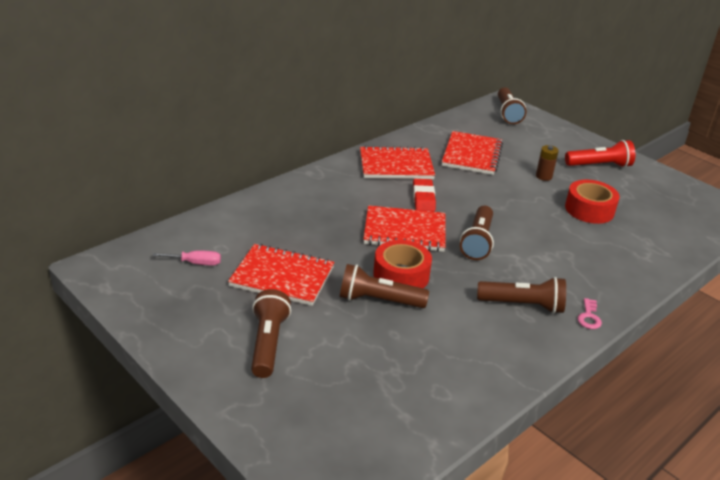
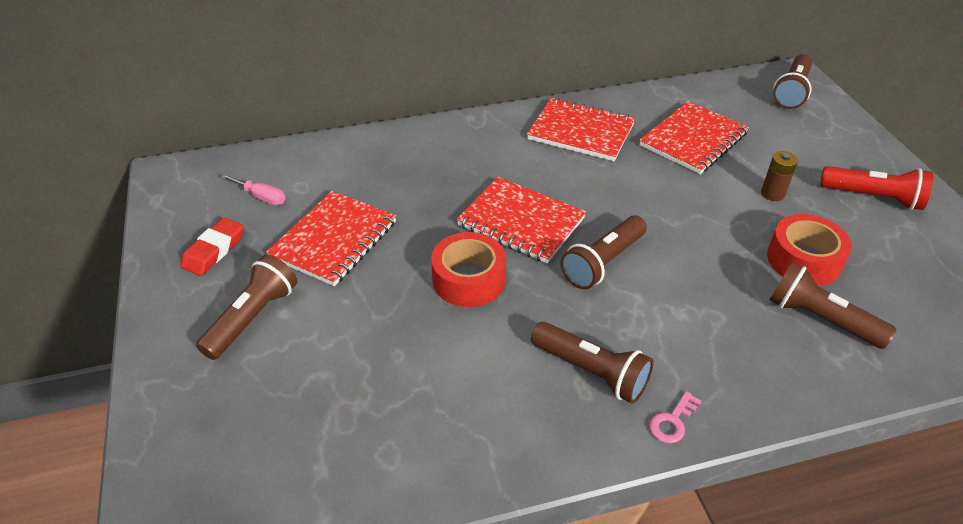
camera: 30 degrees right, 10 degrees up
red notebook [228,244,334,306] -> red notebook turned 75 degrees clockwise [266,191,396,286]
brown flashlight [340,264,429,308] -> brown flashlight moved to [770,262,896,349]
red eraser [413,179,436,212] -> red eraser moved to [180,217,244,276]

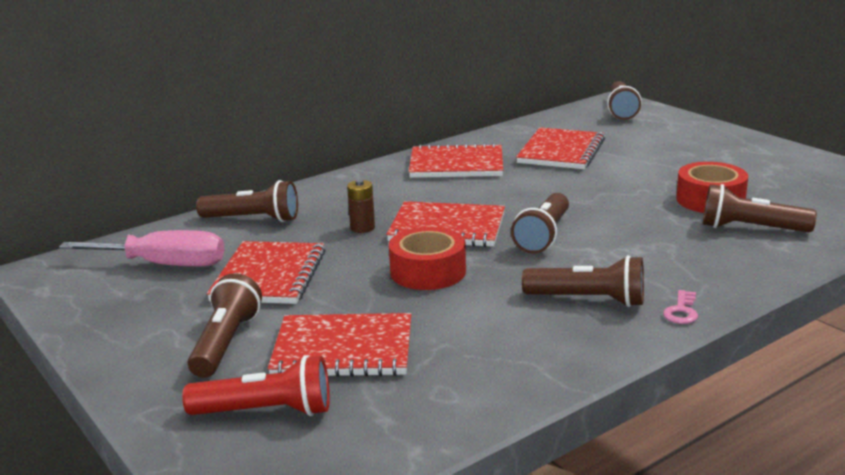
camera: 20 degrees left, 20 degrees down
red eraser [180,217,244,276] -> none
pink screwdriver [221,174,285,205] -> pink screwdriver [59,230,224,267], size x1.93
brown battery [761,151,798,201] -> brown battery moved to [347,180,375,233]
red flashlight [820,166,933,210] -> red flashlight moved to [182,355,330,416]
none -> brown flashlight [196,180,298,222]
none -> red notebook [268,313,411,377]

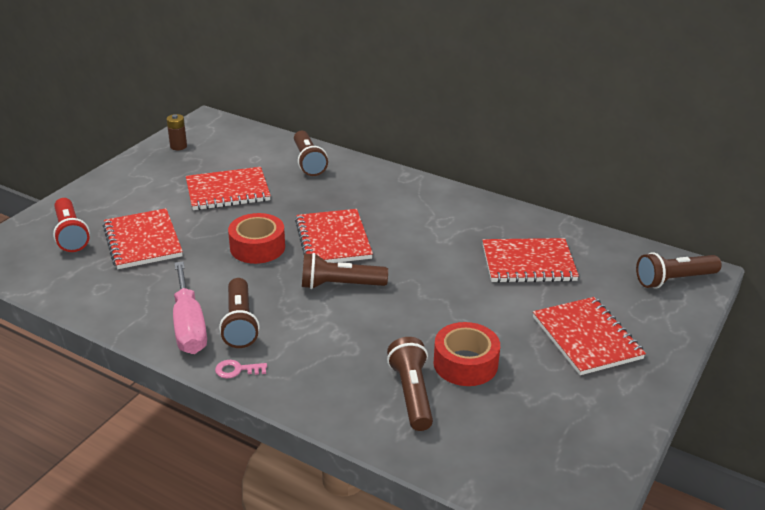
camera: 65 degrees right, 10 degrees up
pink screwdriver [59,230,224,267] -> pink screwdriver moved to [173,261,207,354]
brown flashlight [188,273,262,378] -> none
brown battery [347,180,375,233] -> brown battery moved to [166,114,187,150]
red notebook [409,143,503,178] -> red notebook moved to [533,297,646,375]

